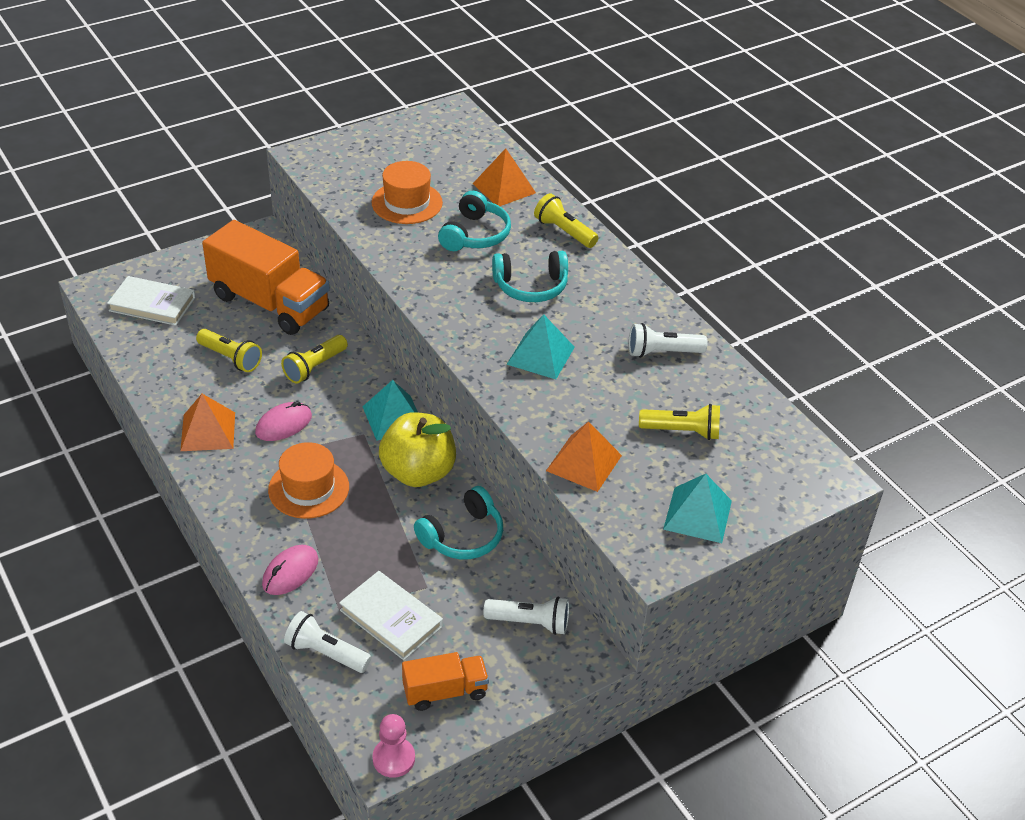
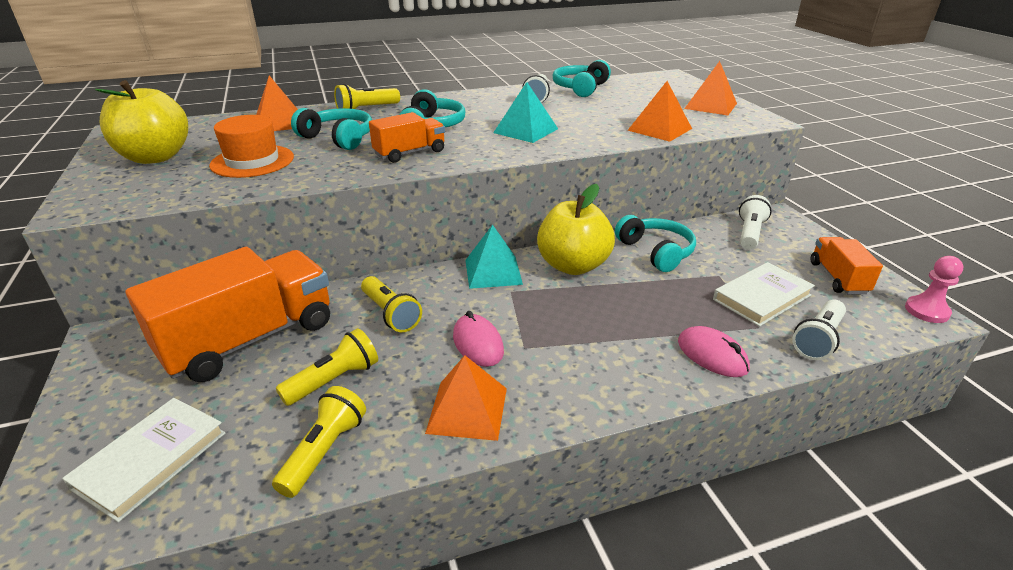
camera: 75 degrees left, 10 degrees down
orange hat [268,442,349,519] -> none
yellow flashlight [639,404,720,440] -> yellow flashlight moved to [272,386,366,498]
turquoise pyramid [663,474,732,543] -> orange pyramid [684,61,737,116]
none -> yellow apple [95,80,188,164]
none -> orange truck [369,112,445,163]
none -> turquoise headphones [553,60,611,97]

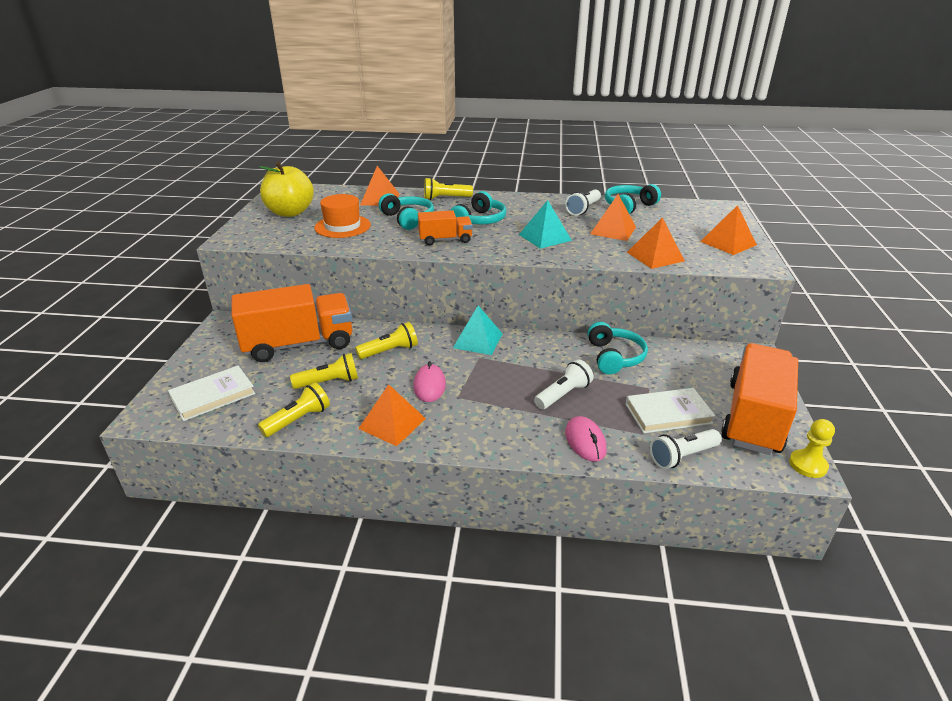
camera: 25 degrees right, 0 degrees up
yellow flashlight [361,276,422,332] -> yellow flashlight turned 105 degrees counterclockwise [355,322,418,359]
yellow apple [537,184,615,275] -> none
white flashlight [739,195,772,250] -> white flashlight moved to [534,360,594,410]
orange truck [811,237,883,295] -> orange truck [721,343,798,455], size x1.95
pink pawn [905,256,964,323] -> yellow pawn [789,419,835,478]
none -> orange pyramid [590,194,636,241]

